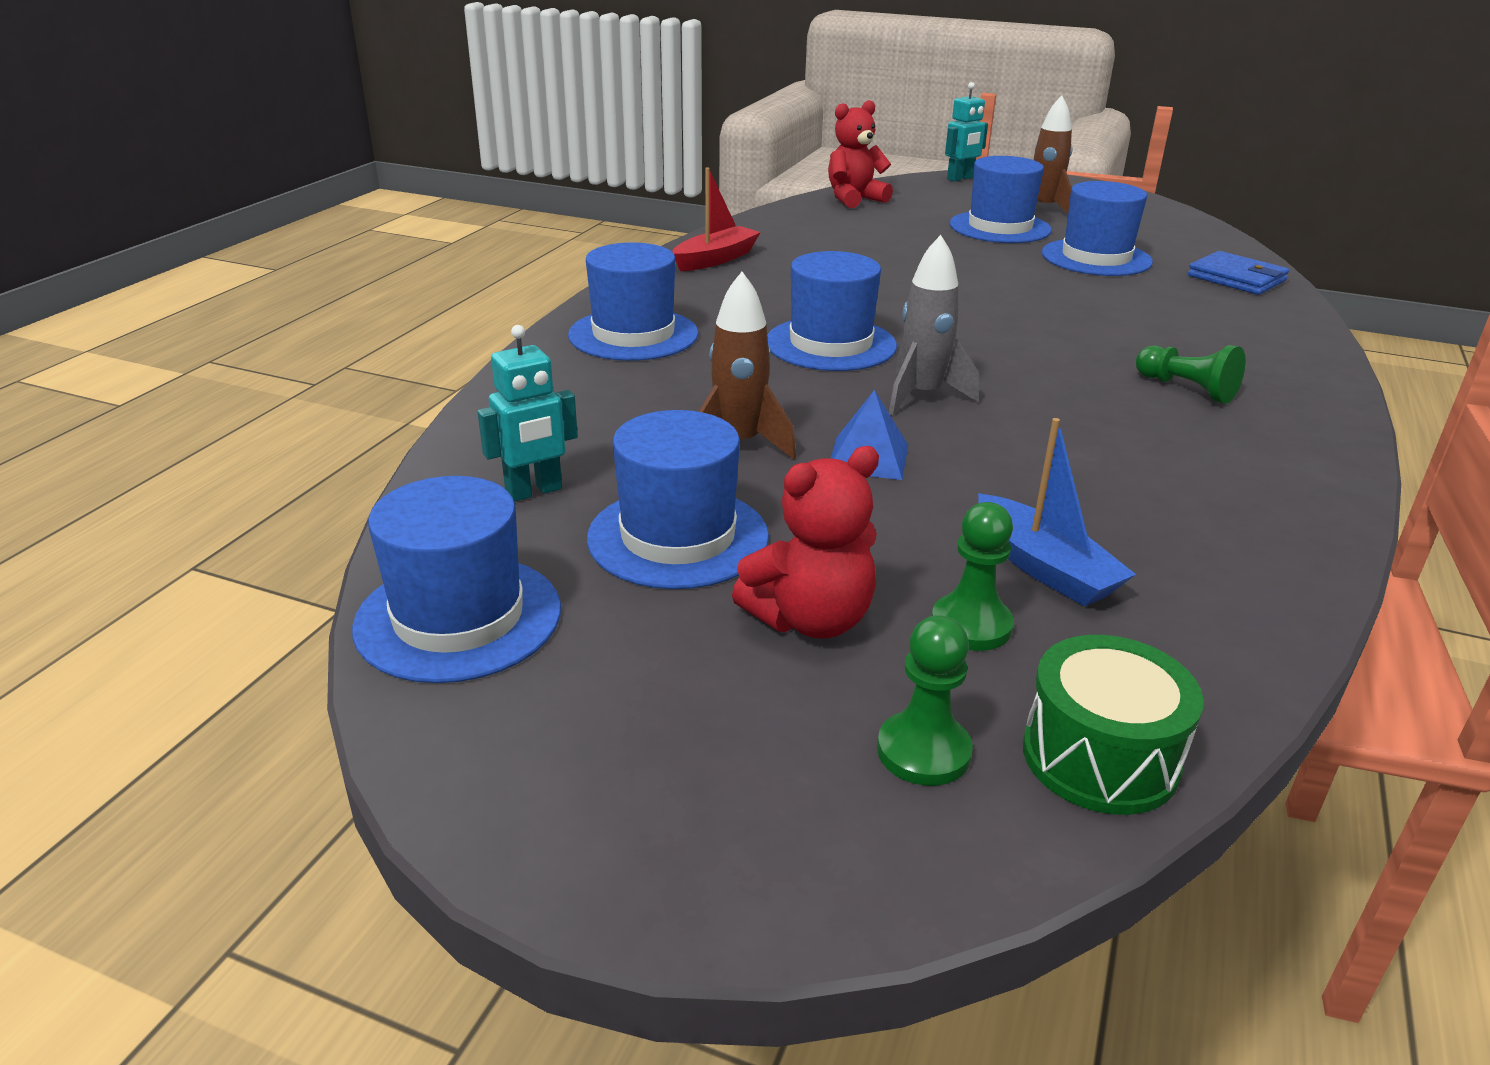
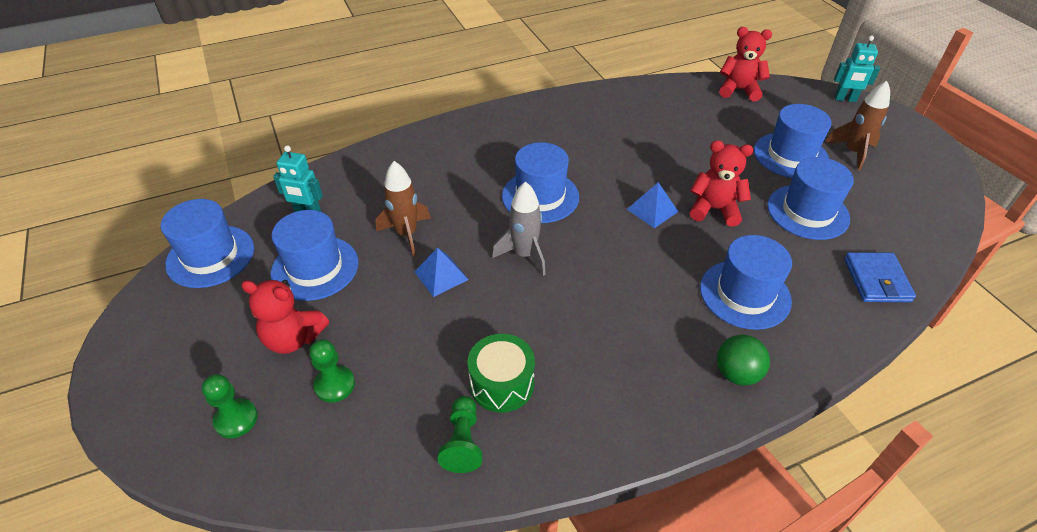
camera: 45 degrees right, 15 degrees up
blue hat [568,242,698,361] -> blue hat moved to [700,235,792,330]
red boat [672,167,761,271] -> none
blue boat [978,418,1136,606] -> none
green drum [1023,635,1204,815] -> green drum moved to [468,334,535,412]
green pawn [1136,345,1245,404] -> green pawn moved to [438,396,482,473]
none -> blue pyramid [627,182,678,228]
none -> red teddy bear [690,140,753,226]
none -> green ball [717,335,770,385]

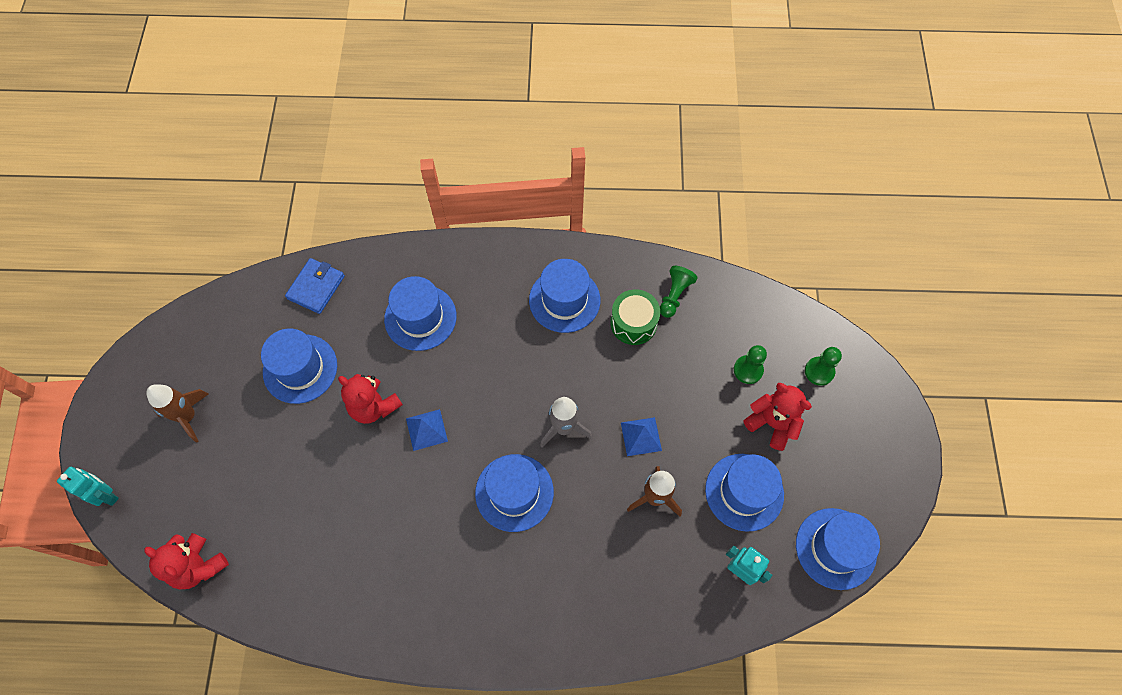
camera: 155 degrees left, 20 degrees up
green ball [717,335,770,385] -> none
blue hat [754,104,832,178] -> blue hat moved to [529,259,600,333]

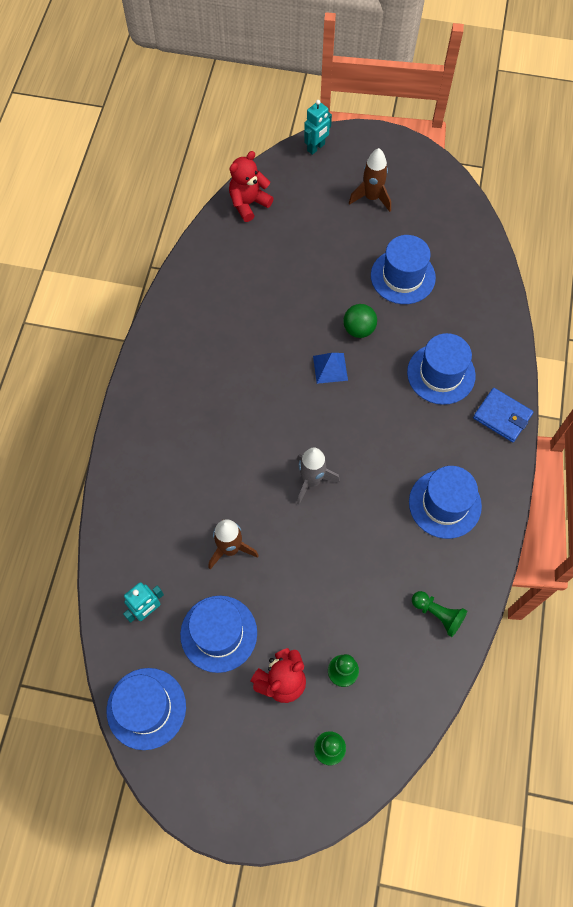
camera: 100 degrees right, 0 degrees up
blue wallet [285,258,345,314] -> blue wallet moved to [473,388,534,442]
red teddy bear [338,374,403,424] -> green ball [343,304,377,338]
blue hat [475,454,554,532] -> none
green drum [611,289,660,345] -> none
blue pyramid [621,417,662,456] -> none

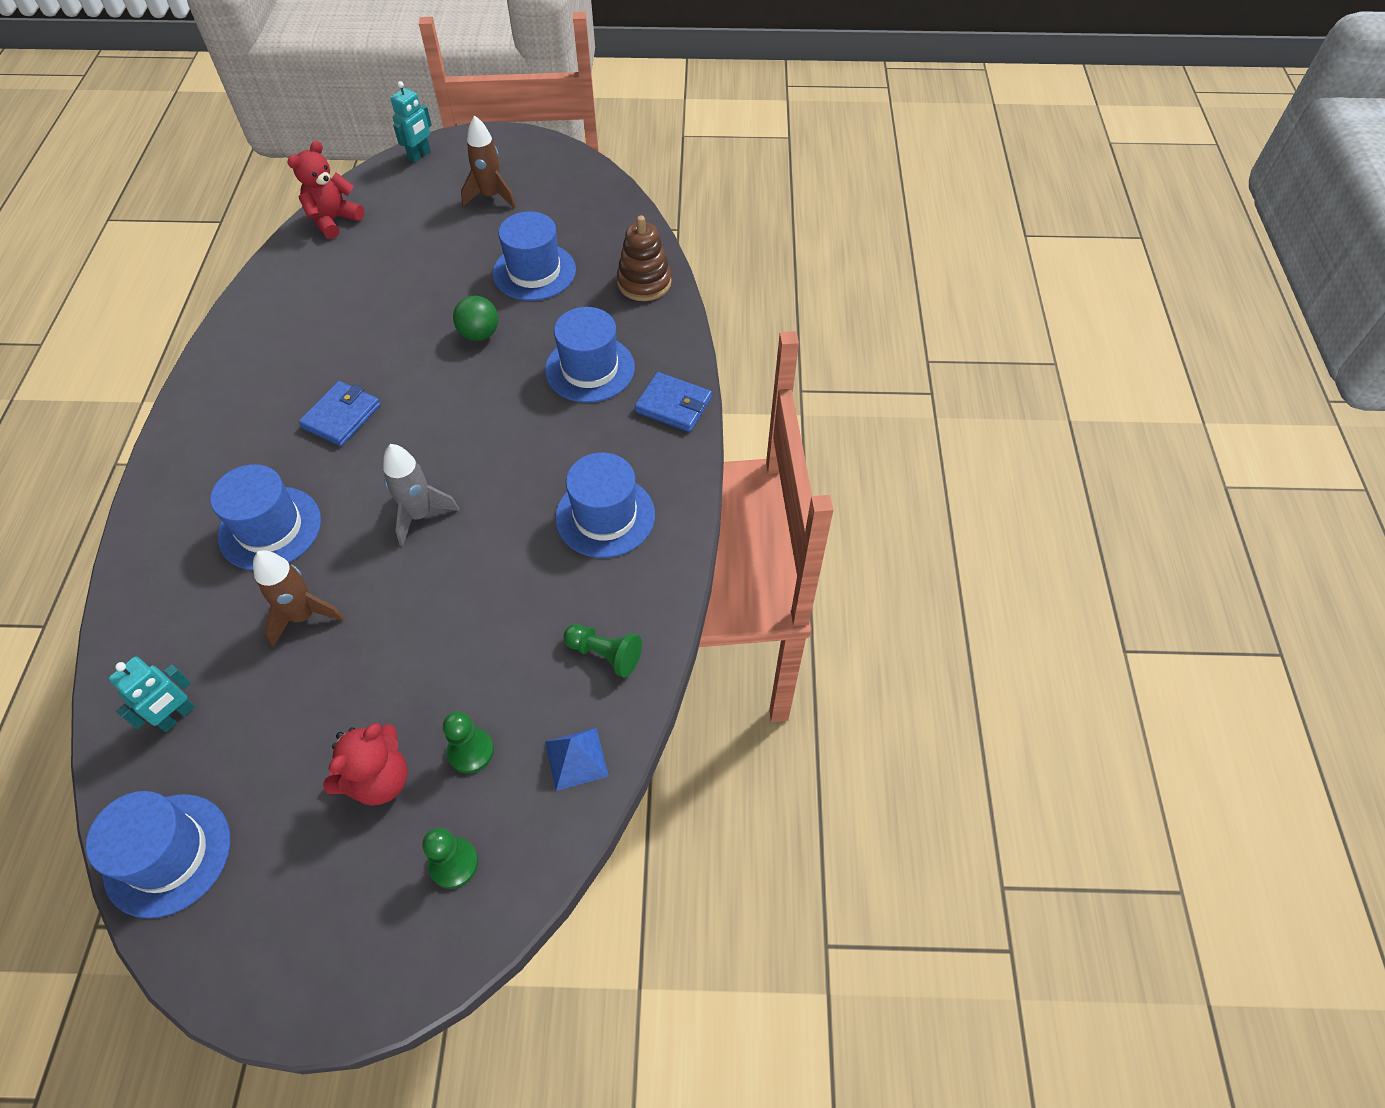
camera: 10 degrees left, 10 degrees down
blue hat [180,596,257,673] -> blue hat moved to [210,464,321,570]
blue pyramid [313,353,348,384] -> blue pyramid moved to [545,728,609,791]
none -> blue wallet [299,381,381,446]
none -> brown stacking toy [617,215,672,301]

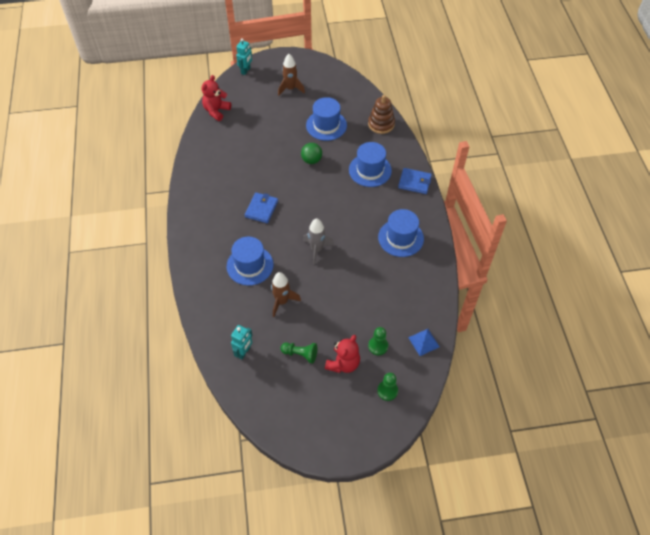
camera: 10 degrees left, 0 degrees up
blue hat [86,791,230,918] -> none
green pawn [564,624,642,678] -> green pawn moved to [280,342,317,363]

